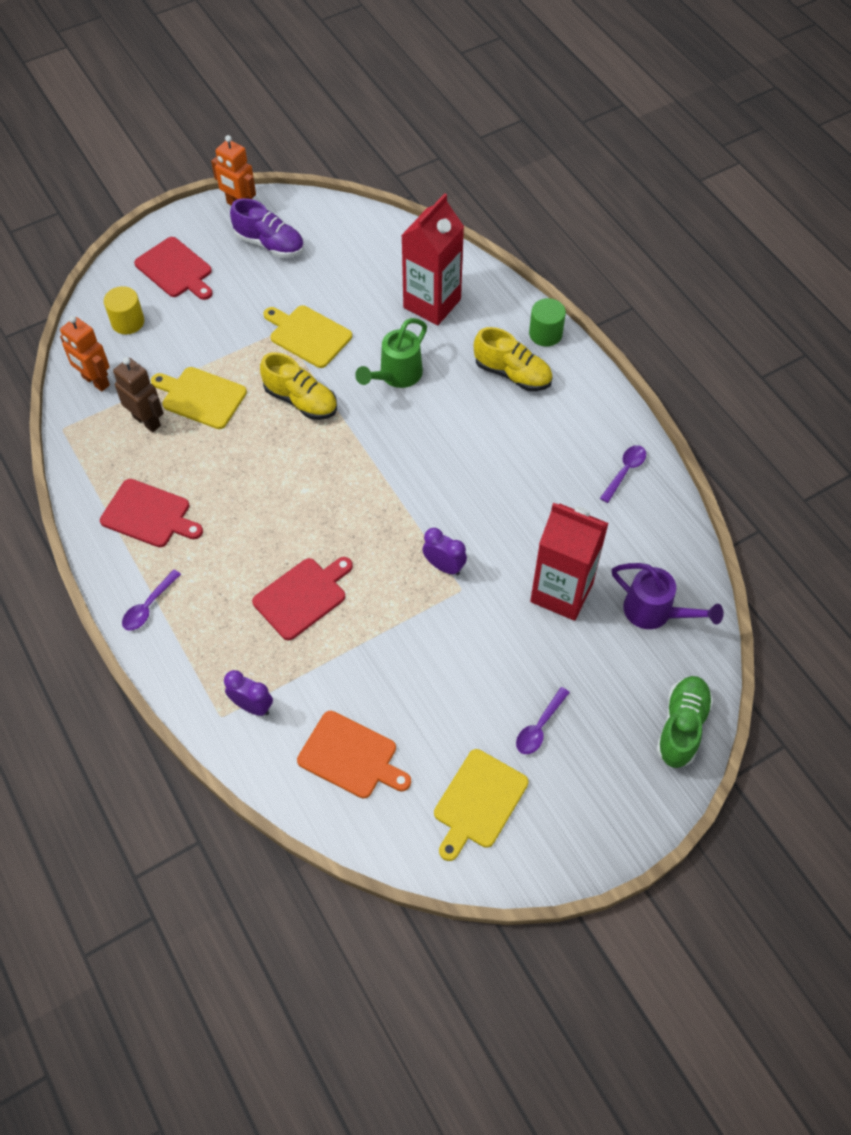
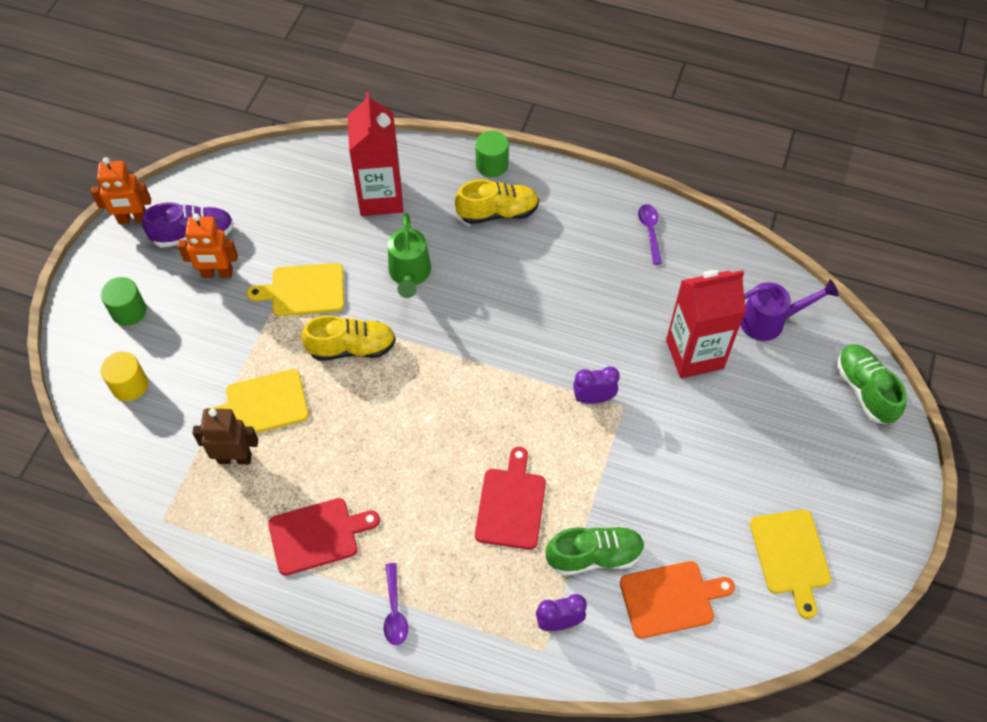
camera: 40 degrees left, 0 degrees up
orange robot [60,316,110,392] -> orange robot moved to [178,213,238,278]
red cutting board [134,237,212,300] -> green cylinder [101,277,147,326]
purple spoon [516,687,570,754] -> none
none -> green shoe [546,526,645,576]

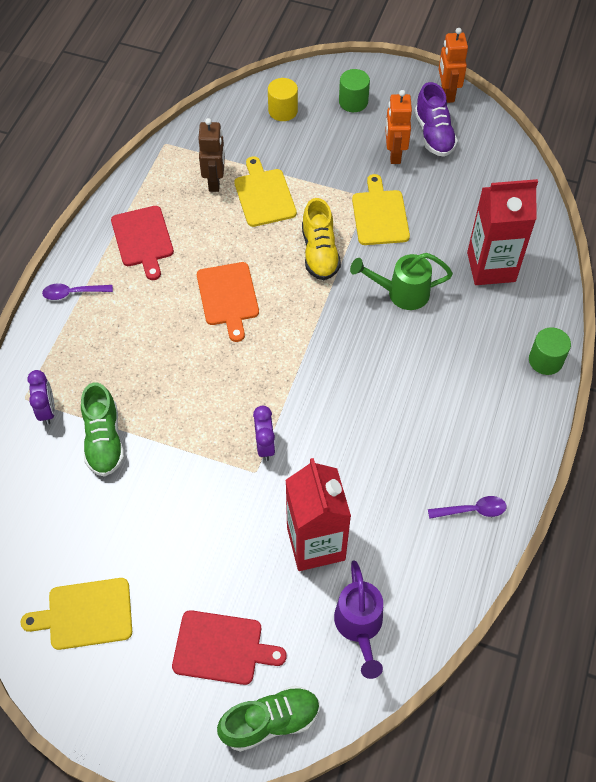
camera: 90 degrees right, 0 degrees up
yellow shoe [455,179,539,224] -> none
red cutting board [475,447,546,550] -> red cutting board moved to [172,610,287,685]
orange cutting board [620,561,735,639] -> orange cutting board moved to [197,262,259,342]

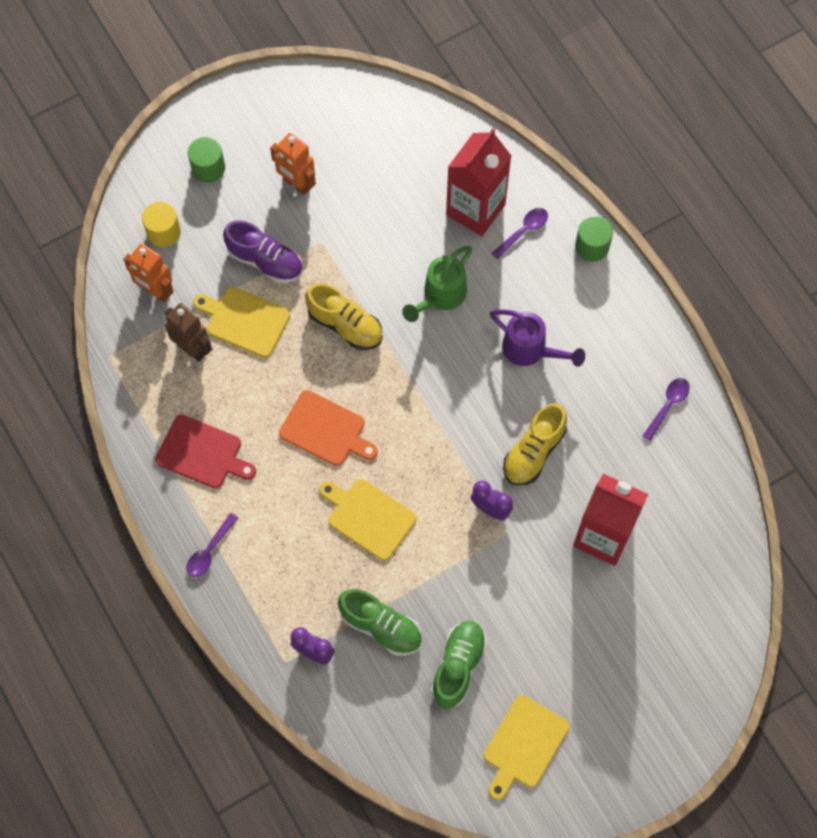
camera: 50 degrees left, 10 degrees up
red cutting board [172,610,287,685] -> none
green shoe [217,685,320,752] -> green shoe moved to [431,621,487,709]
purple watering can [334,560,383,679] -> purple watering can moved to [490,309,585,367]
yellow cutting board [352,174,410,245] -> yellow cutting board moved to [319,479,416,561]
purple shoe [415,82,458,157] -> purple shoe moved to [223,220,303,283]
orange robot [439,28,468,103] -> orange robot moved to [123,244,174,302]
none -> purple spoon [492,208,548,259]
none -> yellow shoe [503,403,567,485]

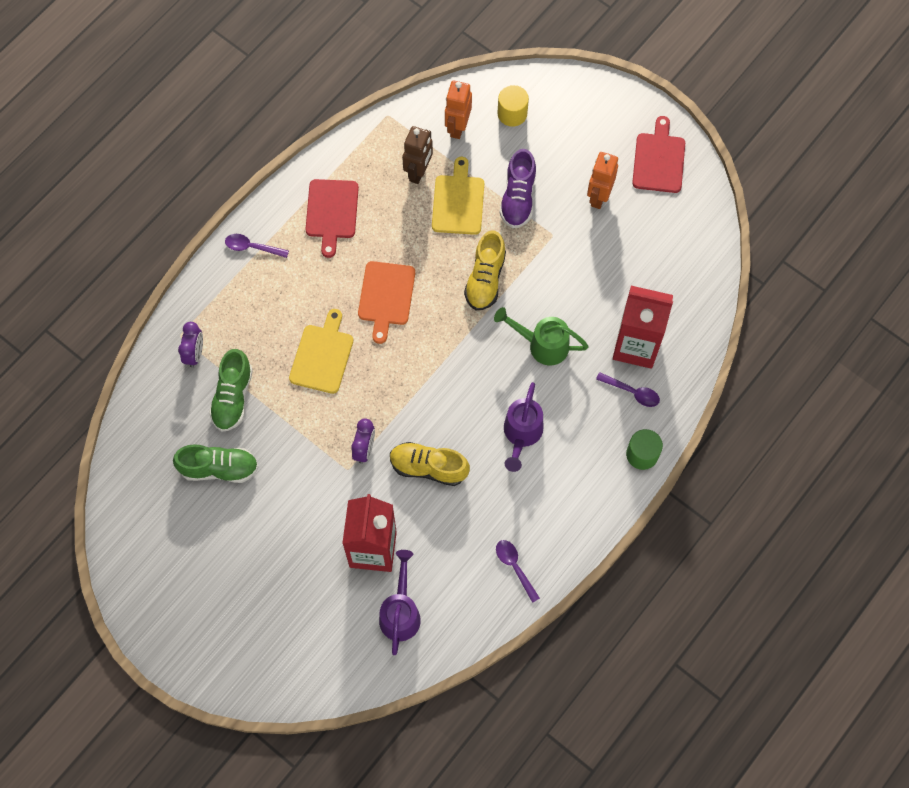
camera: 70 degrees right, 0 degrees up
green cylinder [188,137,225,183] -> none
yellow cutting board [484,695,569,800] -> none
purple spoon [642,378,690,441] -> purple spoon turned 135 degrees counterclockwise [496,540,540,603]
none -> purple watering can [379,550,421,655]
none -> red cutting board [632,116,685,193]

